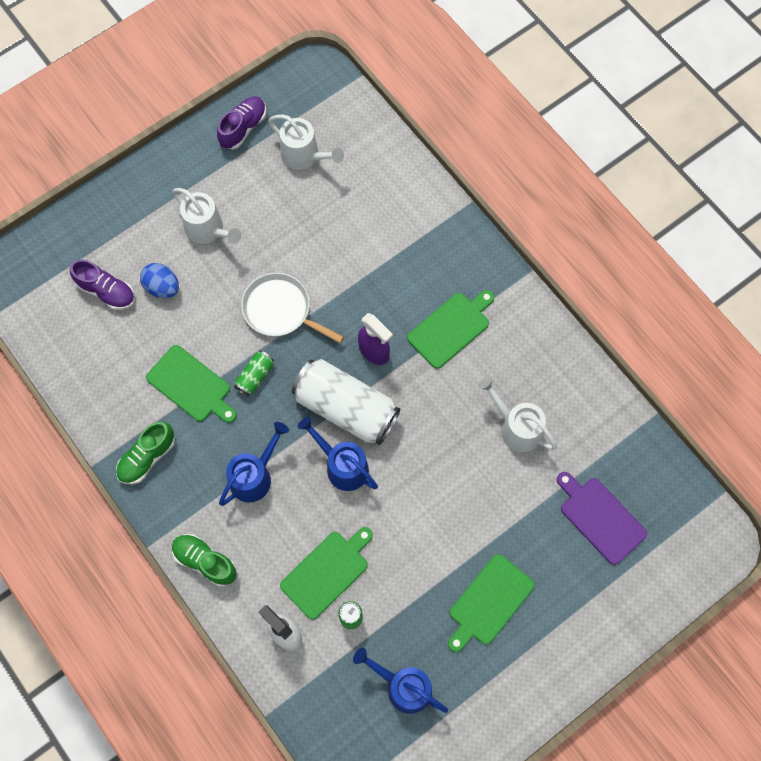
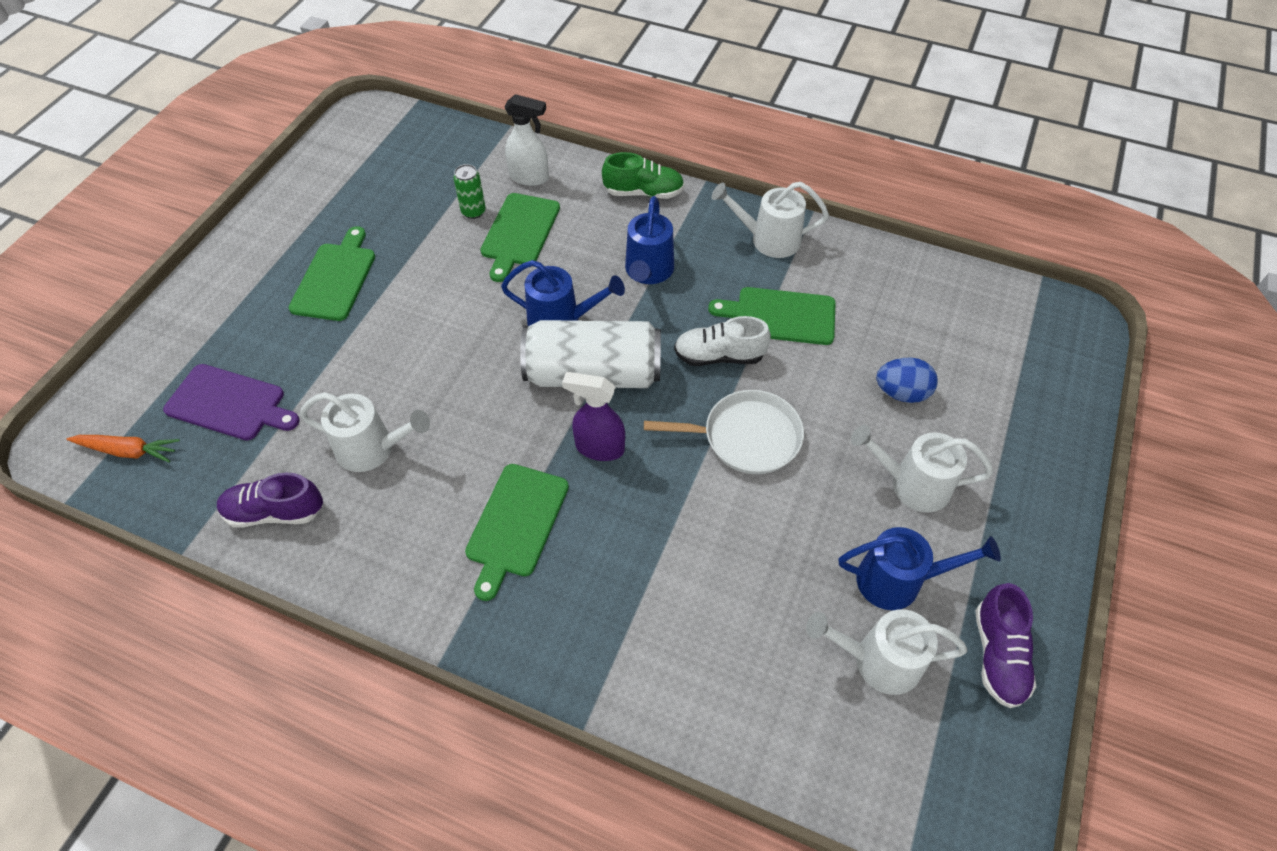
camera: 150 degrees right, 15 degrees down
purple shoe [70,259,135,310] -> purple shoe moved to [217,473,323,528]
green shoe [116,422,175,484] -> white watering can [712,182,829,258]
green can [234,351,274,397] -> white shoe [674,316,771,366]
blue watering can [353,648,448,714] -> blue watering can moved to [839,527,1001,610]
none -> orange carrot [67,435,180,462]

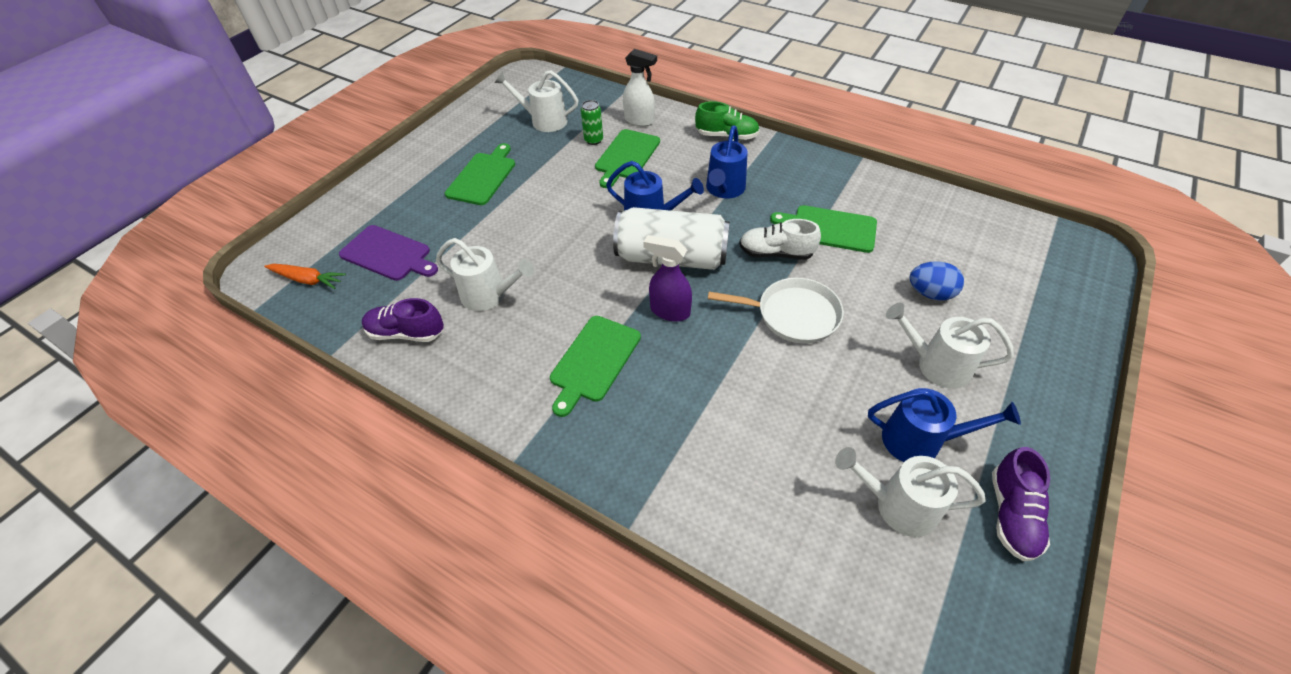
camera: 10 degrees right, 5 degrees down
white watering can [712,182,829,258] -> white watering can moved to [494,70,578,132]

